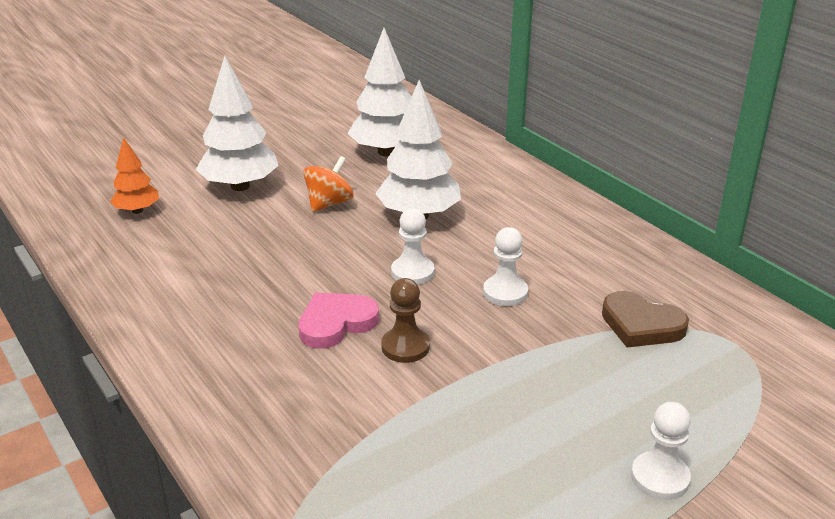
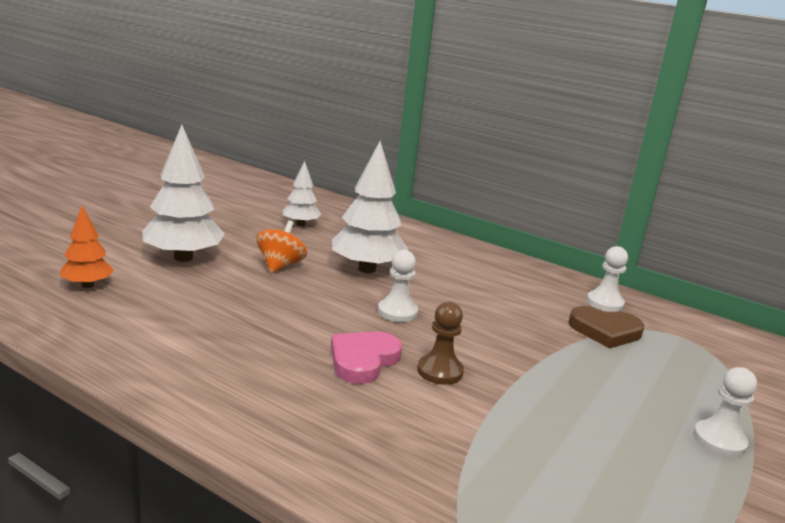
camera: 25 degrees left, 10 degrees down
white tree [347,28,411,156] -> white tree [282,161,321,226], size x0.57
white pawn [483,227,528,306] -> white pawn moved to [587,246,628,312]

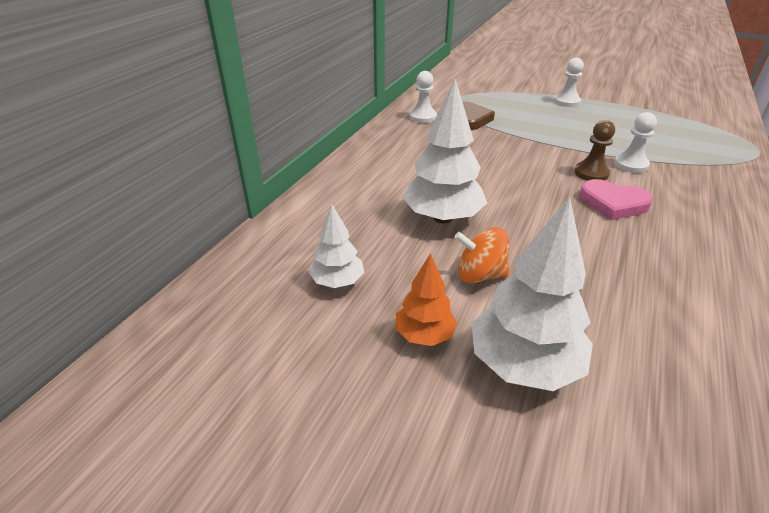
camera: 95 degrees left, 15 degrees up
orange tree [60,206,114,288] -> orange tree moved to [395,253,457,346]
white pawn [378,250,418,322] -> white pawn moved to [614,112,657,173]

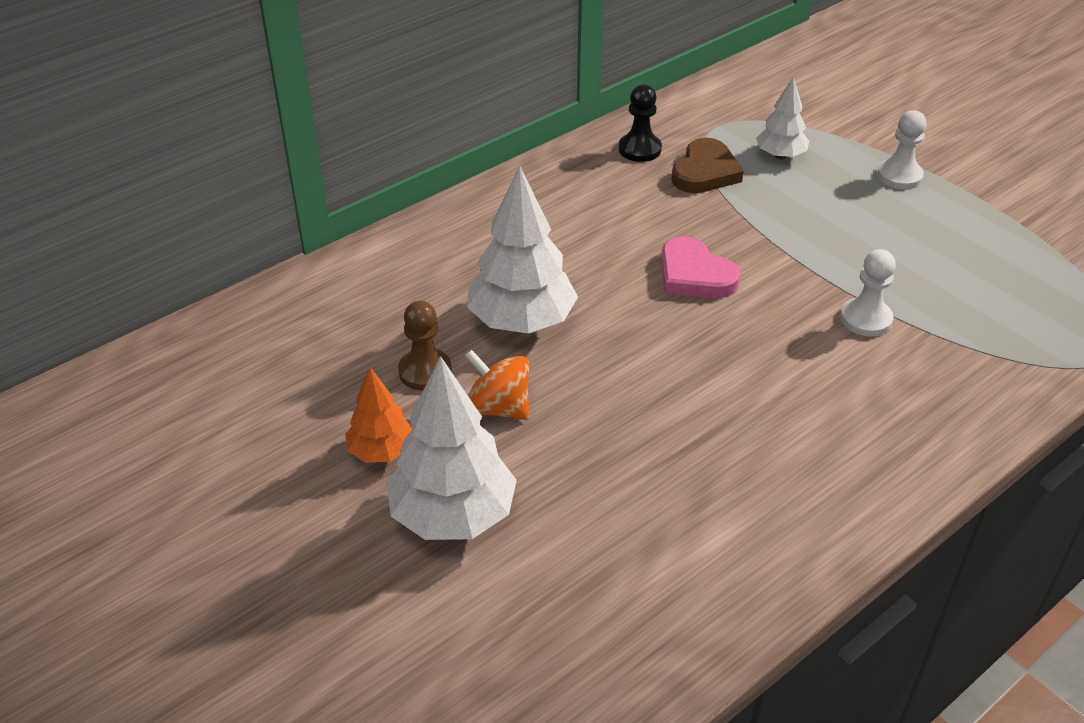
camera: 25 degrees right, 5 degrees up
white tree [309,204,364,288] -> white tree moved to [756,76,809,159]
white pawn [410,71,437,123] -> black pawn [619,85,662,162]
brown pawn [574,120,615,181] -> brown pawn moved to [398,300,452,391]
pink heart [579,179,653,220] -> pink heart moved to [661,236,740,298]

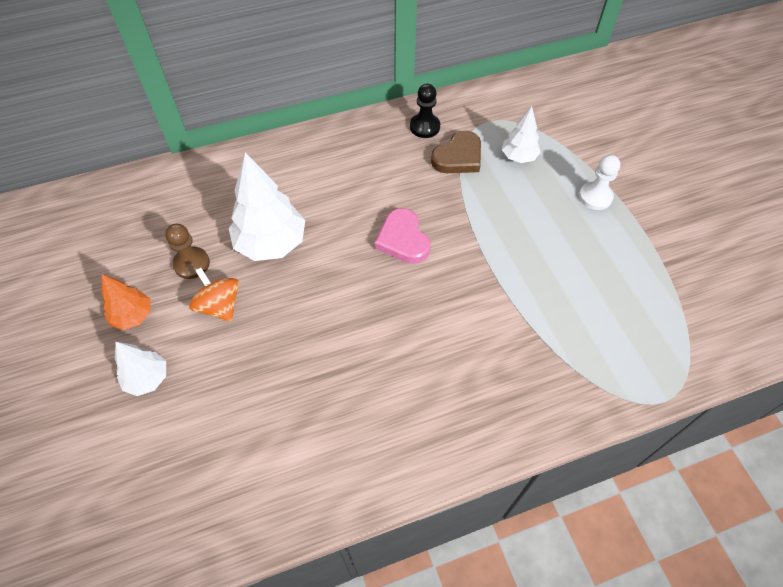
camera: 20 degrees right, 15 degrees up
white tree [386,356,517,540] -> white tree [115,342,166,396], size x0.57
white pawn [840,249,896,336] -> none

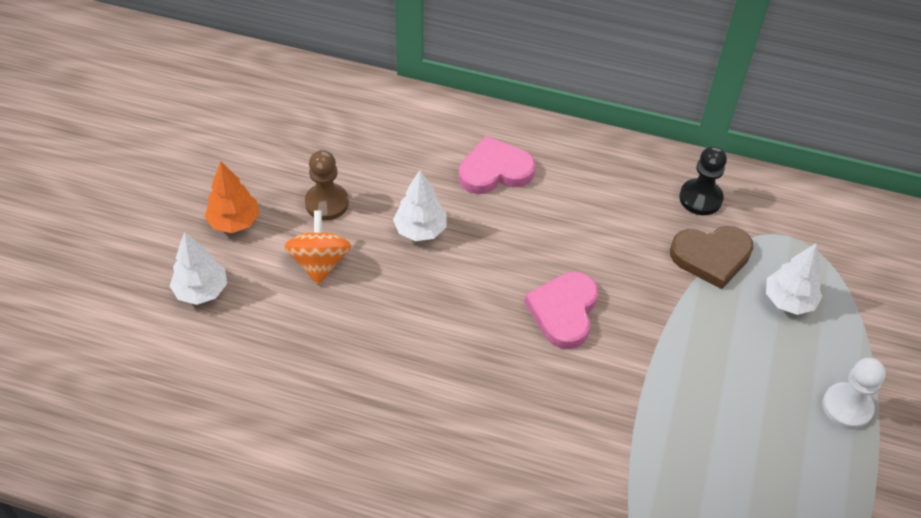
camera: 35 degrees right, 5 degrees down
white tree [229,152,305,261] -> white tree [393,170,446,241], size x0.57
none -> pink heart [459,136,536,194]

